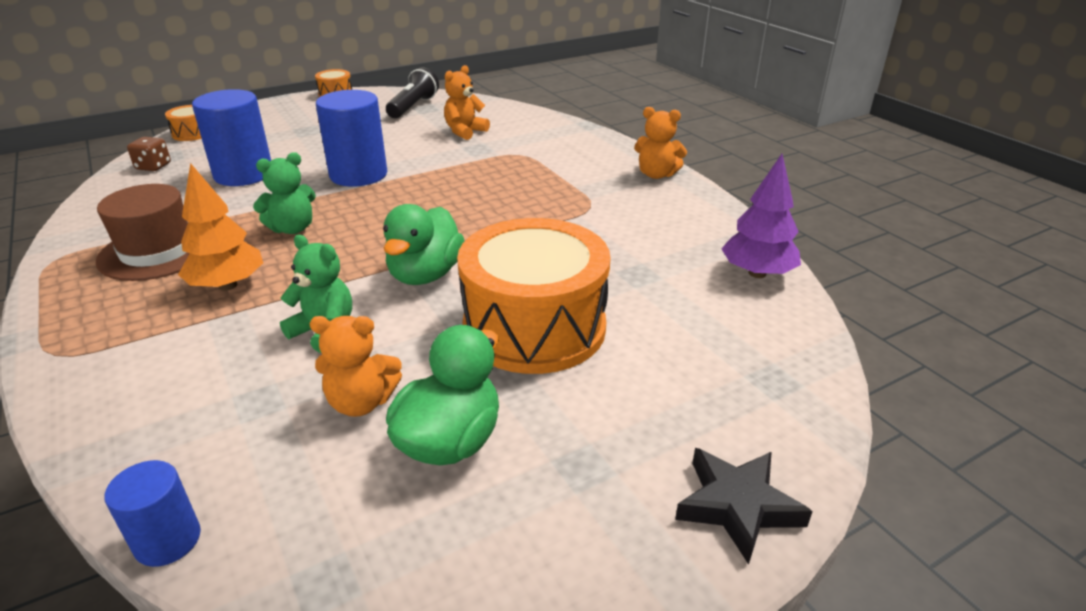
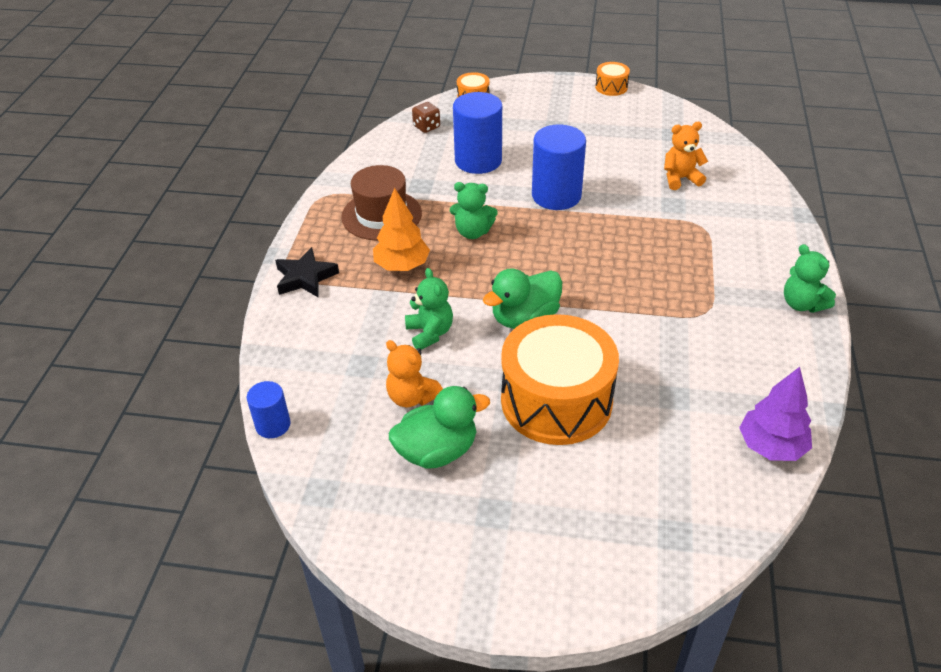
camera: 40 degrees right, 10 degrees up
black flashlight [386,67,439,118] -> none
orange teddy bear [634,107,687,179] -> green teddy bear [784,244,836,313]
black star [675,448,813,564] -> black star moved to [275,247,339,297]

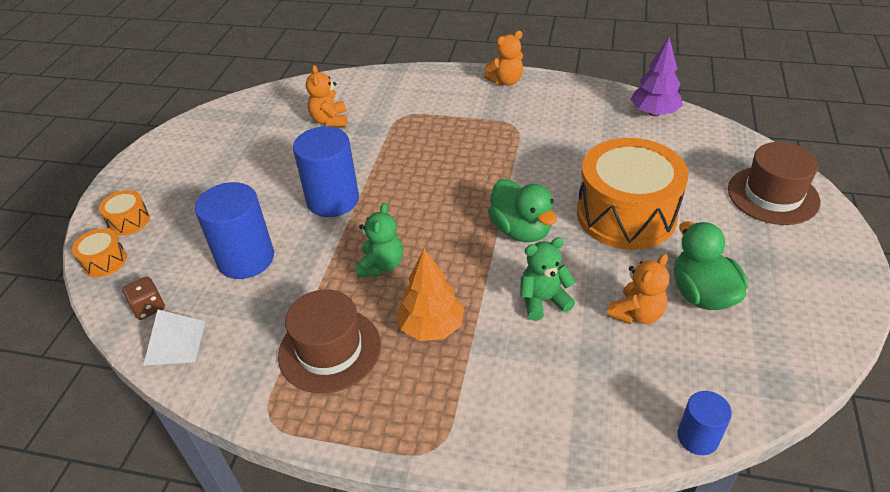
camera: 85 degrees left, 0 degrees up
black star [275,247,339,297] -> none
orange drum [595,62,630,96] -> orange drum moved to [99,190,150,236]
green teddy bear [784,244,836,313] -> orange teddy bear [484,31,523,86]
none -> white pyramid [143,310,205,366]
none -> brown hat [728,142,820,225]

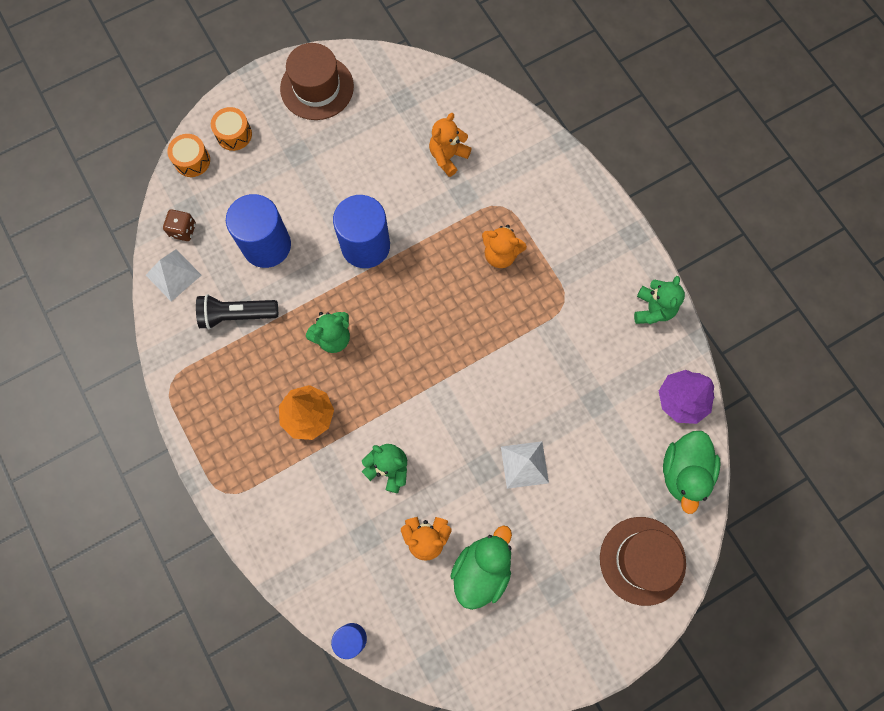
camera: 45 degrees right, 30 degrees up
brown hat [278,289,381,393] -> brown hat moved to [280,43,354,120]
orange teddy bear [484,31,523,86] -> orange teddy bear moved to [482,225,527,268]
green duck [488,179,557,242] -> green duck moved to [663,431,721,514]
orange drum [577,138,689,250] -> white pyramid [501,441,549,489]
none -> black flashlight [196,294,278,329]
none -> green teddy bear [634,276,685,324]

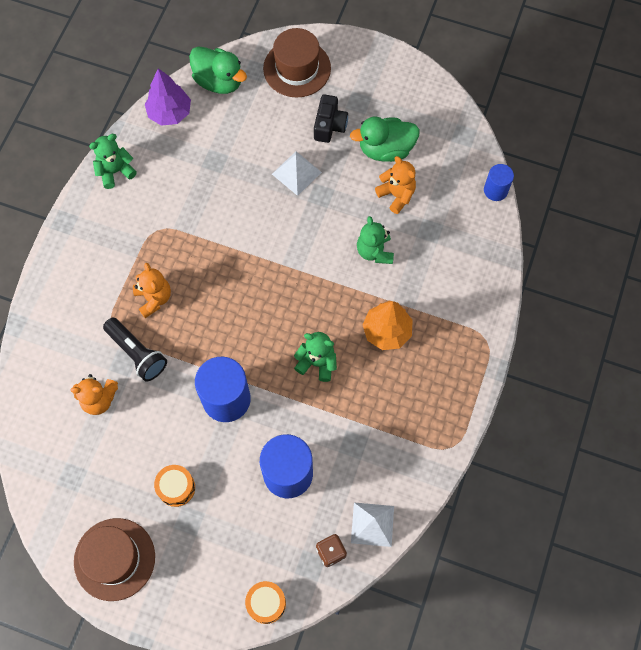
camera: 130 degrees left, 5 degrees down
black flashlight [196,294,278,329] -> black flashlight moved to [103,318,167,382]
orange drum [211,107,252,151] -> orange drum moved to [154,465,195,507]
green duck [663,431,721,514] -> green duck turned 60 degrees clockwise [189,46,247,94]
none -> black camera [314,94,348,143]

